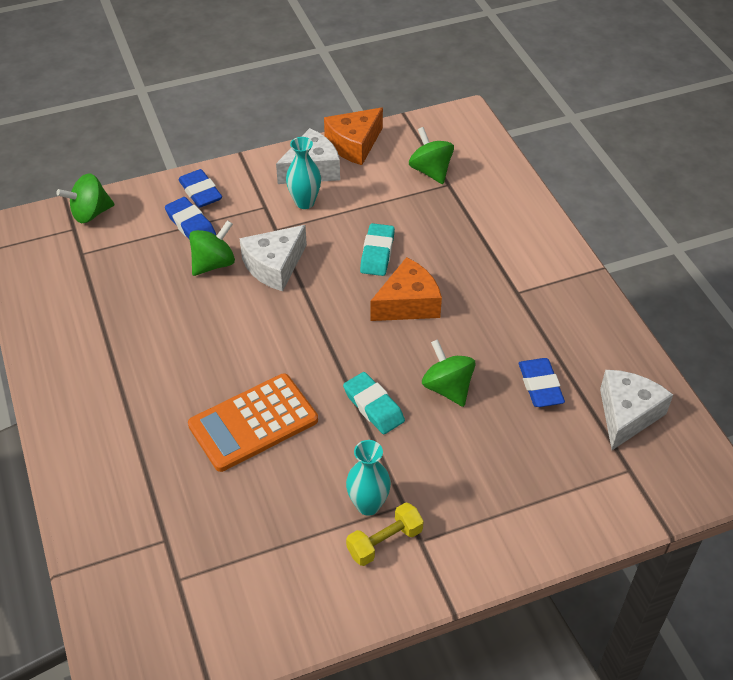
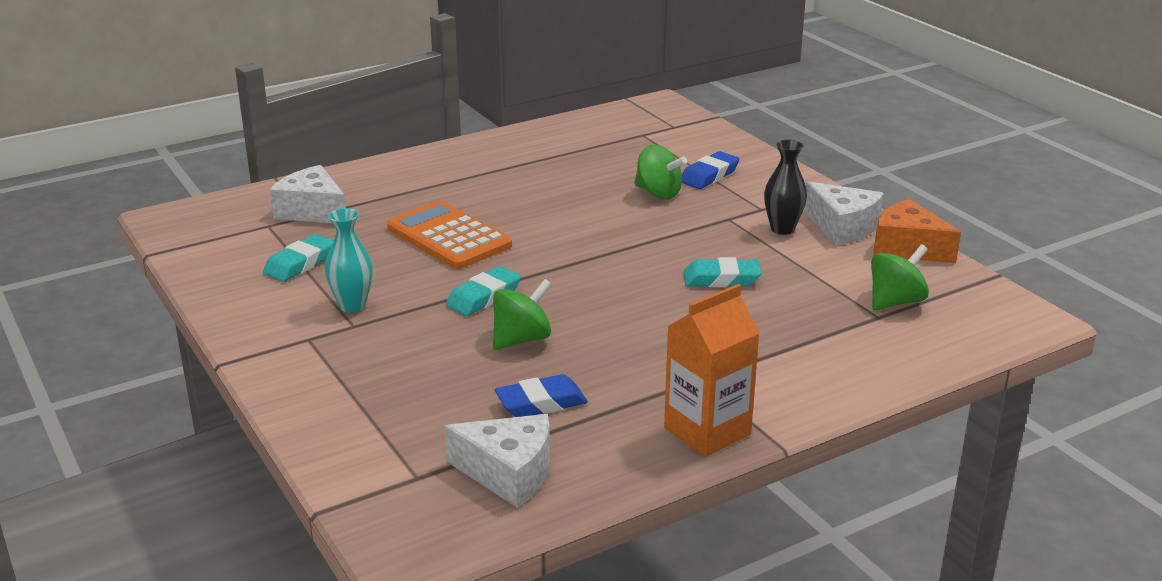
camera: 80 degrees right, 20 degrees down
green spinning top [56,173,115,223] -> none
blue eraser [178,169,222,208] -> none
white cheese [239,225,307,291] -> white cheese moved to [270,165,346,223]
turquoise vase [286,137,321,209] -> black vase [764,140,807,235]
yellow dumbbell [346,502,424,566] -> none
orange cheese [370,257,442,321] -> none
none -> turquoise eraser [263,234,333,282]
none -> orange carton [664,284,760,457]

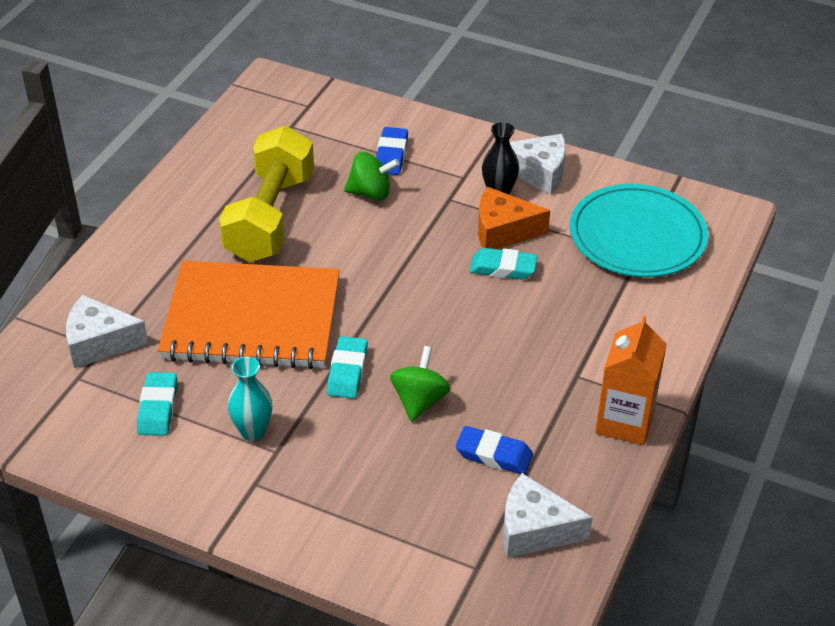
camera: 35 degrees left, 15 degrees up
orange calculator [387,201,512,269] -> orange notebook [158,261,340,369]
white cheese [444,414,550,508] -> white cheese turned 150 degrees counterclockwise [503,473,593,558]
blue eraser [495,374,588,417] -> blue eraser turned 75 degrees clockwise [455,426,533,474]
turquoise eraser [683,257,762,287] -> turquoise eraser turned 45 degrees clockwise [469,248,538,280]
green spinning top [871,244,929,310] -> turquoise plate [570,184,709,277]
orange cheese [873,199,961,263] -> orange cheese moved to [478,187,550,249]
none -> yellow dumbbell [219,126,314,262]

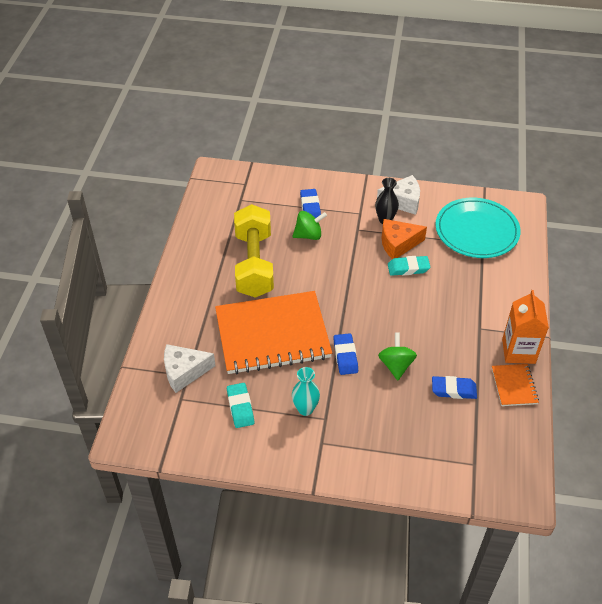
camera: 15 degrees left, 5 degrees up
turquoise eraser [327,336,368,399] -> blue eraser [333,333,358,375]
white cheese [503,473,593,558] -> none
none -> orange notebook [492,364,539,406]

